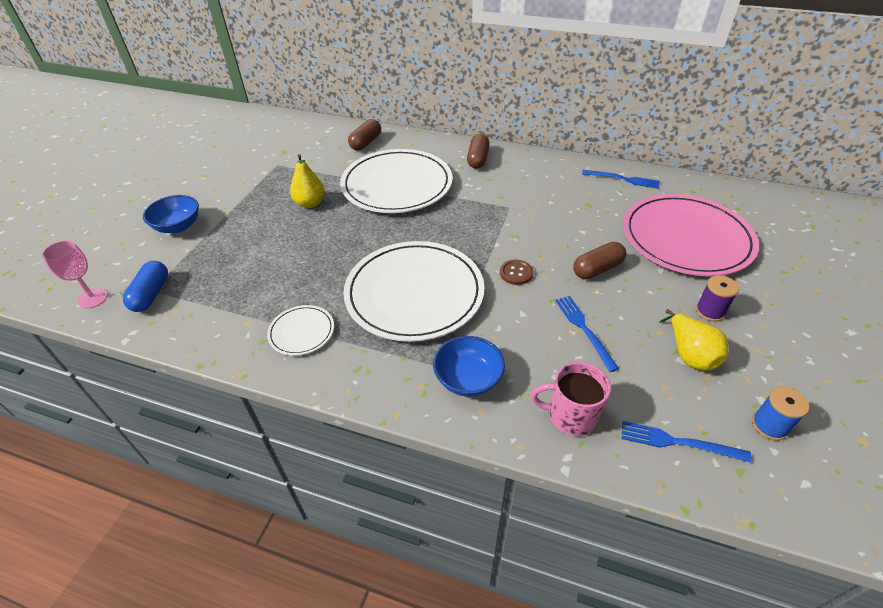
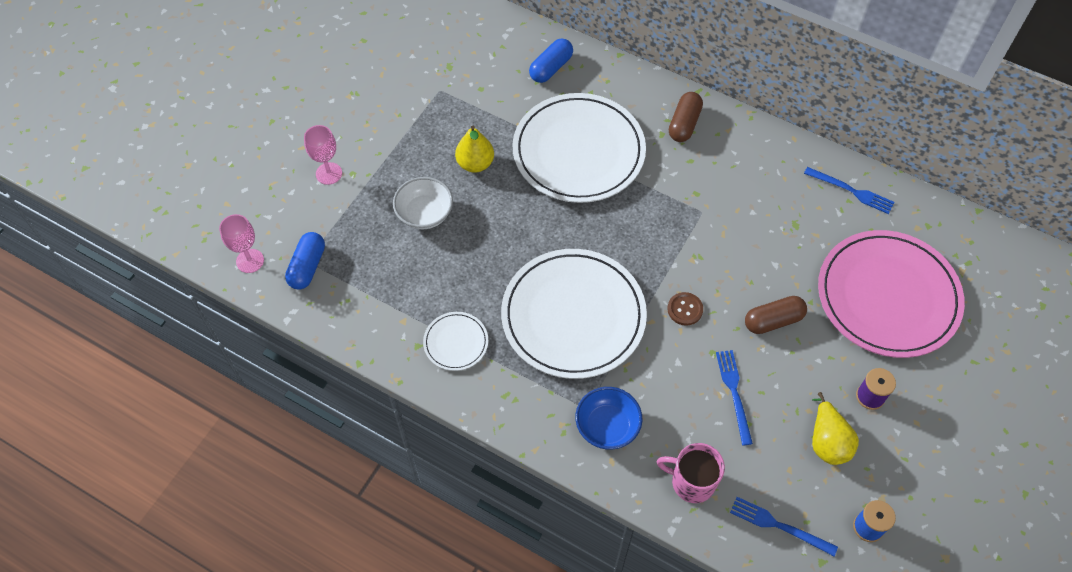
camera: 10 degrees right, 15 degrees up
blue bowl [143,195,199,233] -> pink goblet [304,125,342,185]
brown capsule [348,119,381,151] -> blue capsule [529,38,573,83]
none -> white bowl [393,177,453,229]

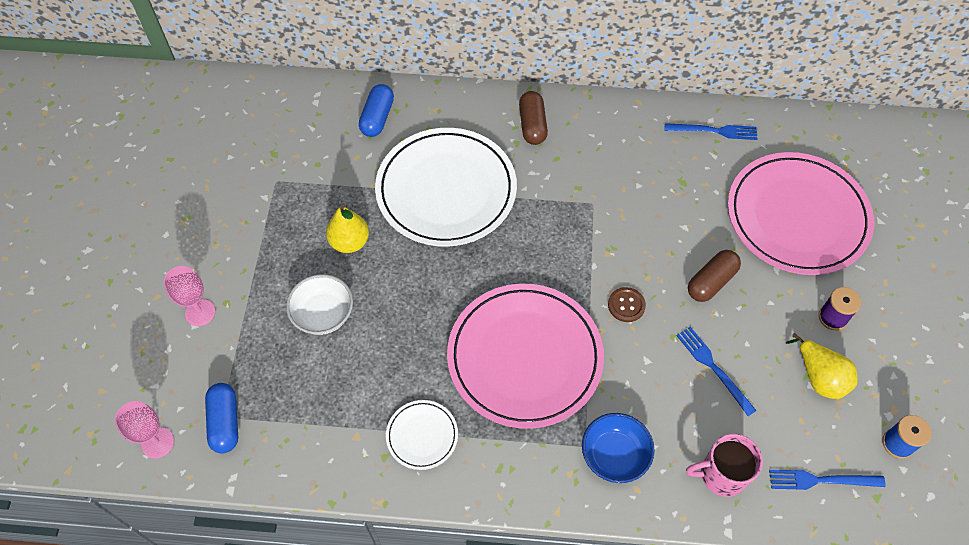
camera: 25 degrees left, 0 degrees up
white plate [501,249,647,379] -> pink plate [447,284,604,429]

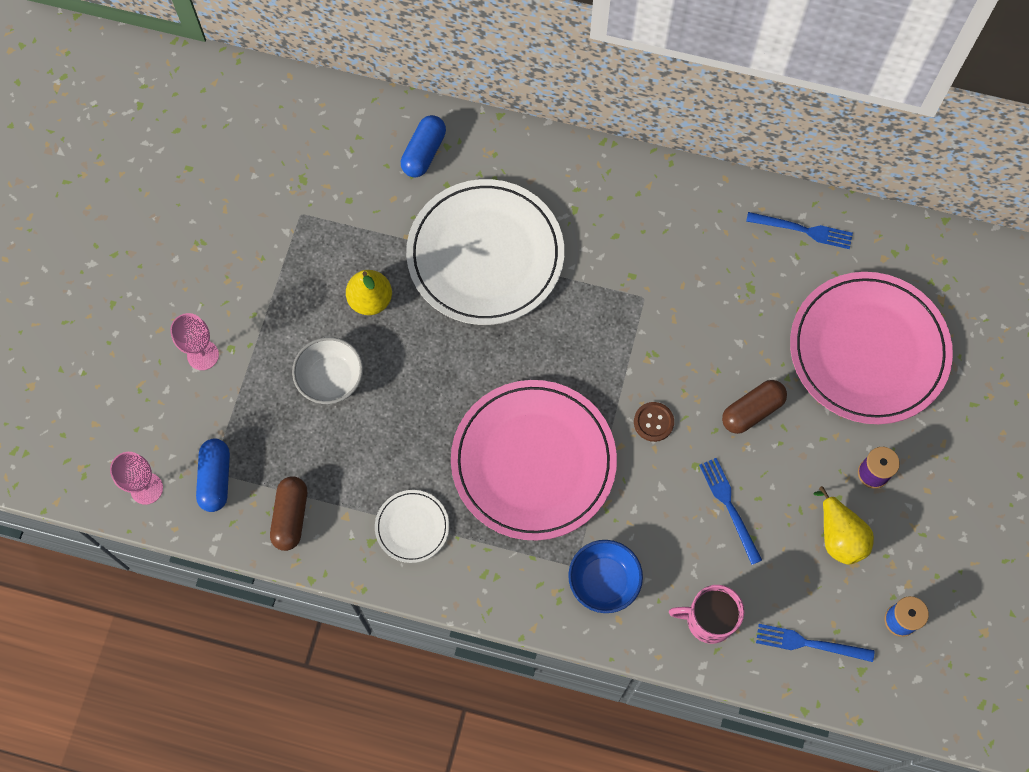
camera: 10 degrees right, 10 degrees up
brown capsule [519,91,548,145] -> brown capsule moved to [270,476,307,551]

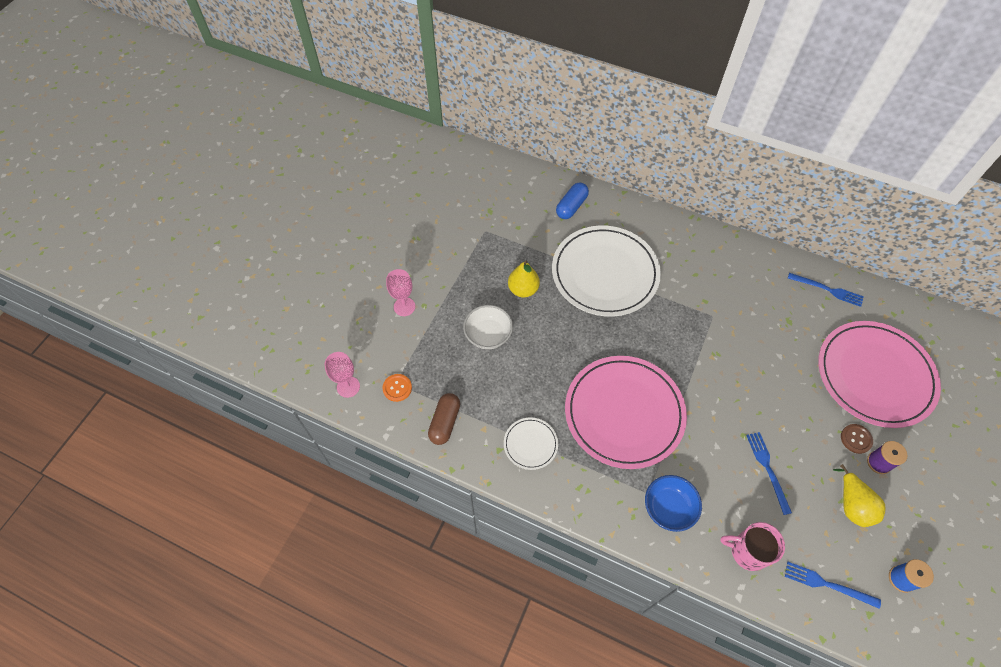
camera: 10 degrees right, 10 degrees down
blue capsule [196,439,230,512] -> orange button [382,374,412,402]
brown button [634,402,674,442] -> brown button moved to [841,424,873,454]
brown capsule [722,380,787,434] -> none

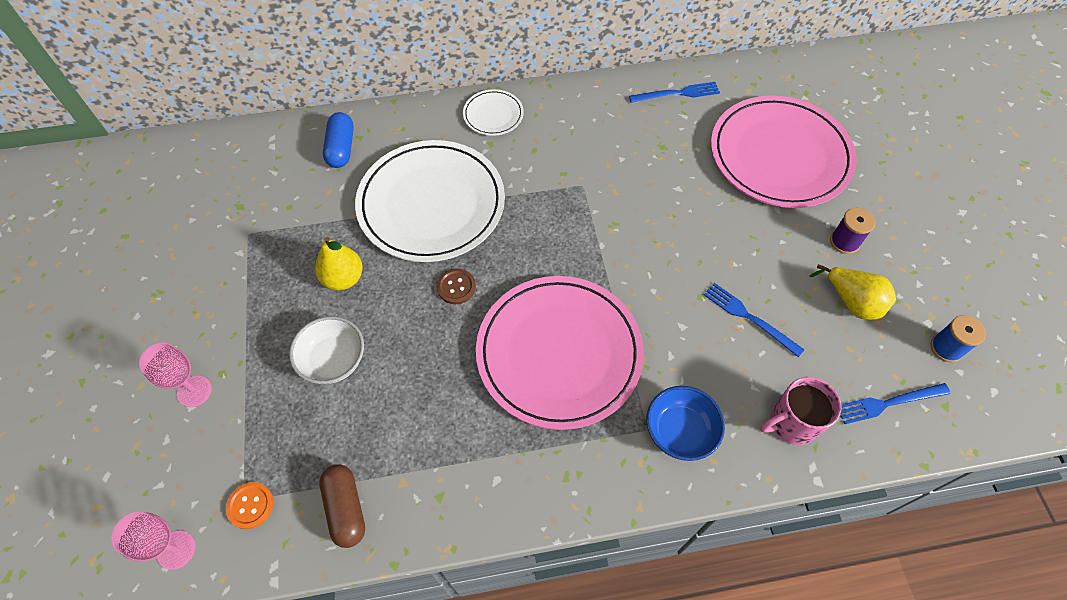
camera: 35 degrees left, 0 degrees up
white plate [504,417,558,470] -> white plate moved to [463,89,524,136]
brown button [841,424,873,454] -> brown button moved to [437,269,476,304]

